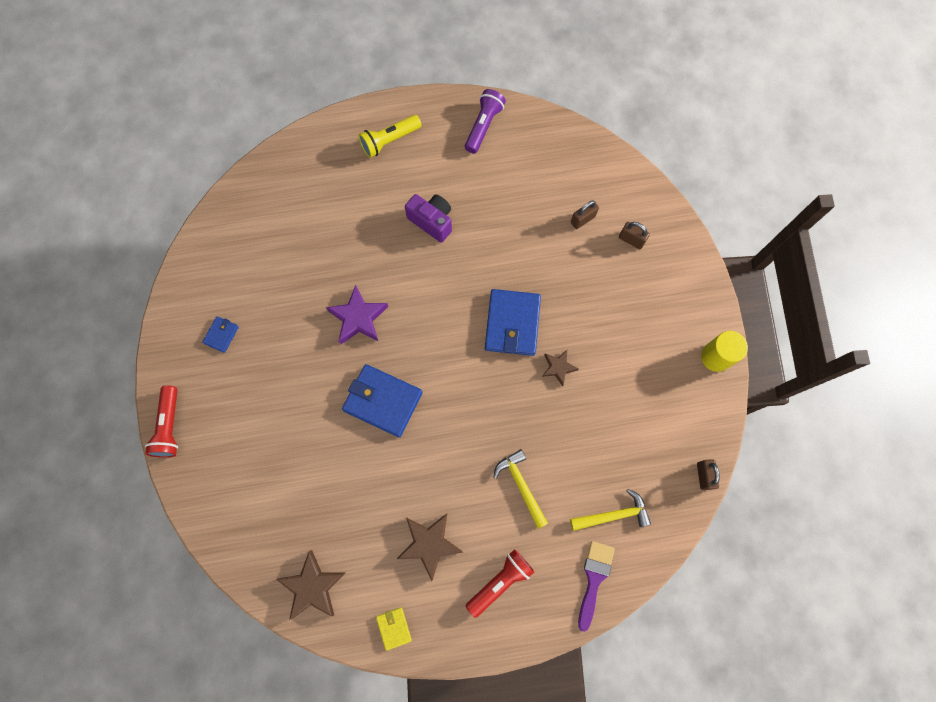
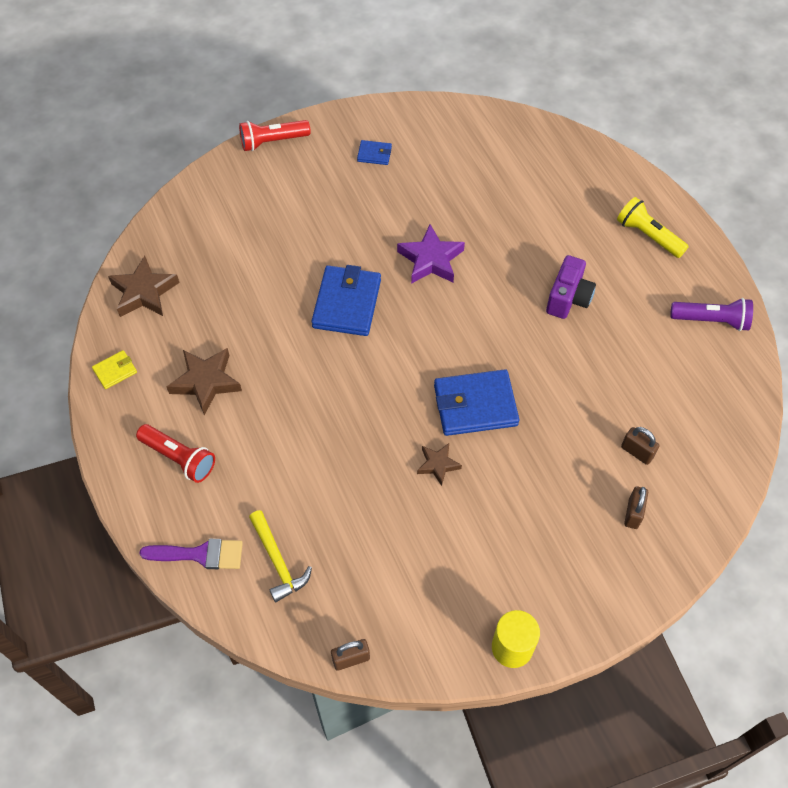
camera: 75 degrees right, 15 degrees down
yellow hammer [493,449,548,529] -> none

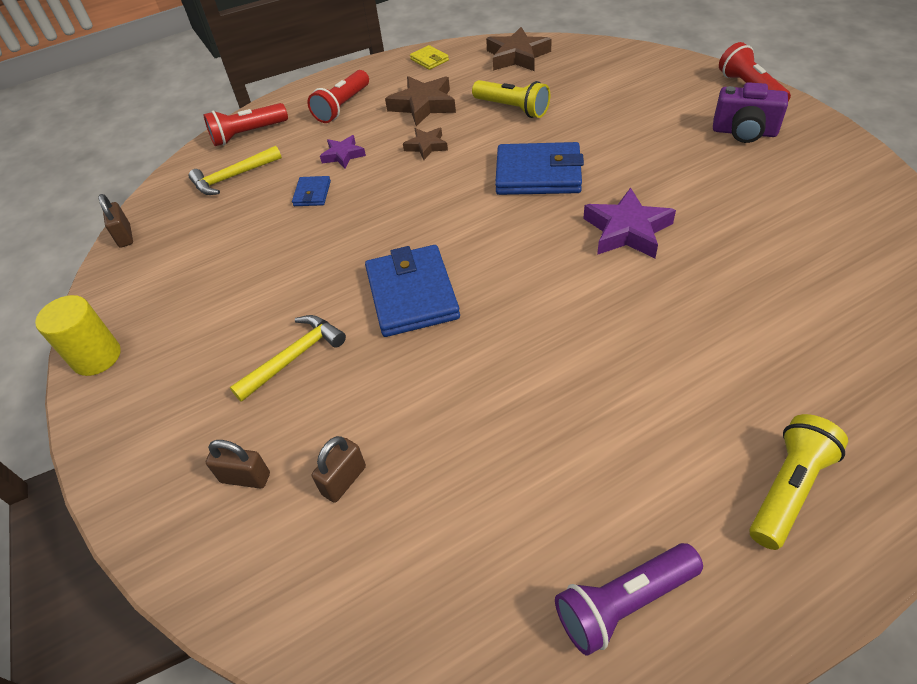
camera: 90 degrees right, 10 degrees down
purple brush [139,539,243,569] -> red flashlight [204,103,288,146]
blue wallet [357,140,392,165] -> blue wallet moved to [292,176,331,206]
brown star [417,443,462,486] -> brown star moved to [403,128,448,160]
purple camera [546,255,596,319] -> purple camera moved to [713,82,788,143]
purple flashlight [670,298,753,331] -> purple flashlight turned 60 degrees clockwise [555,543,703,656]
none -> yellow hammer [230,315,346,402]
none -> purple star [320,135,366,169]
none -> yellow flashlight [472,80,550,118]

